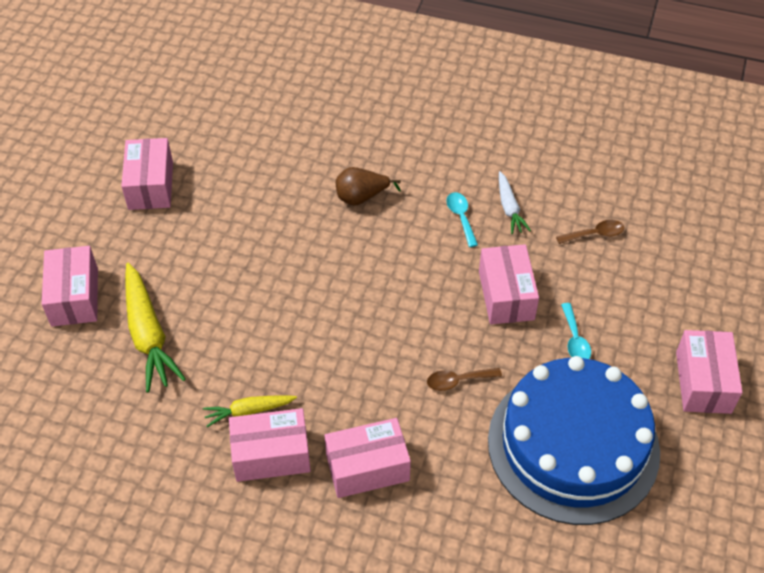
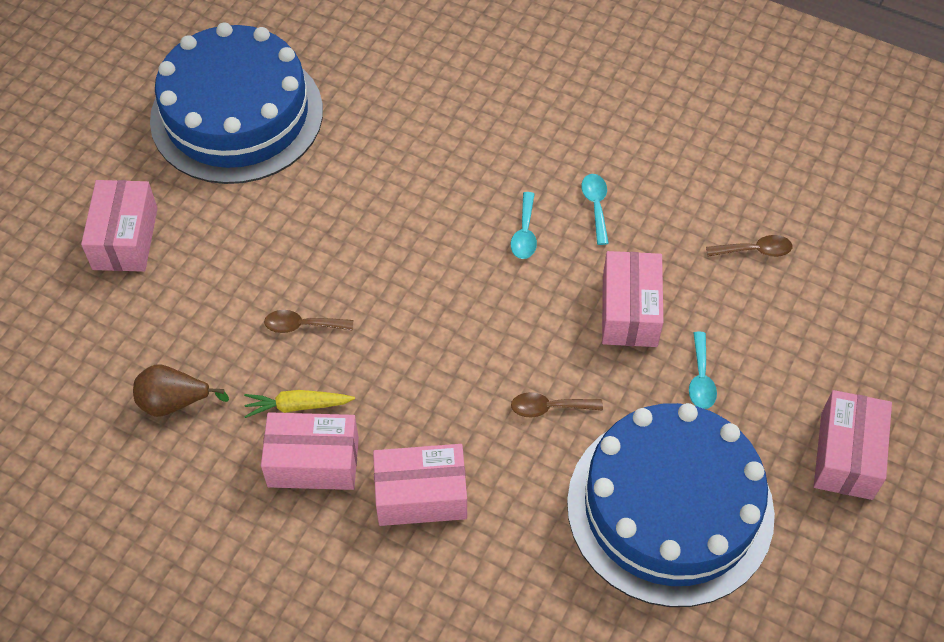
camera: 10 degrees right, 5 degrees up
pink box [121,138,173,210] -> blue cake [150,23,323,184]
yellow carrot [125,263,186,393] -> none
brown pear [336,167,401,206] -> brown pear moved to [133,365,229,417]
white carrot [499,171,531,234] -> none
none -> brown spoon [264,310,353,333]
none -> turquoise spoon [511,192,537,259]

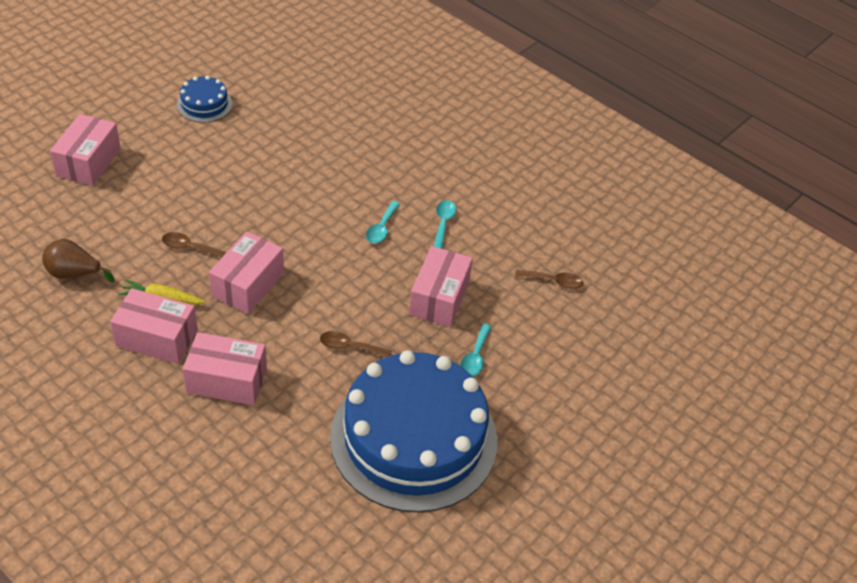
camera: 10 degrees right, 10 degrees down
blue cake [150,23,323,184] -> blue cake [177,76,233,123], size x0.42
pink box [814,390,892,500] -> pink box moved to [209,232,284,314]

